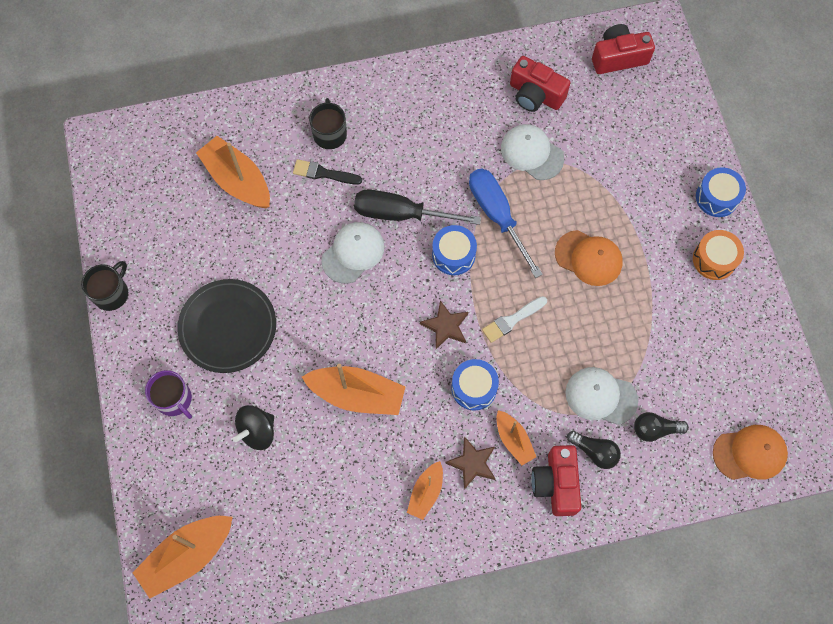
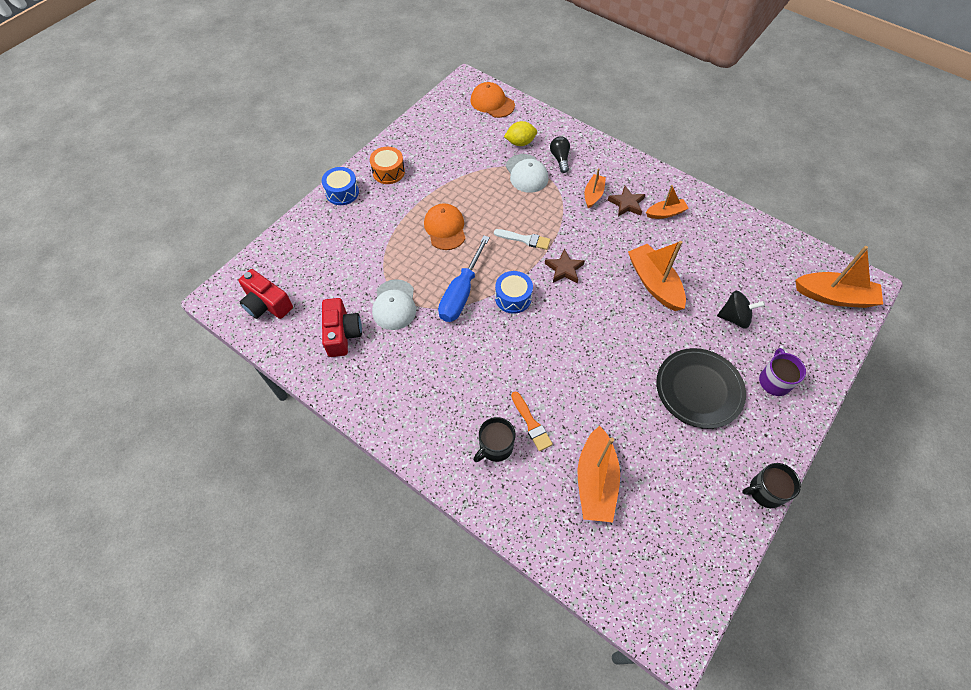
camera: 130 degrees left, 10 degrees down
black brush [293,159,362,185] -> orange brush [511,392,553,451]
white cap [321,222,384,284] -> none
black screwdriver [354,189,481,225] -> none
blue drum [451,359,499,411] -> none
red camera [531,445,581,516] -> none
black light bulb [634,412,689,442] -> yellow lemon [504,121,537,146]

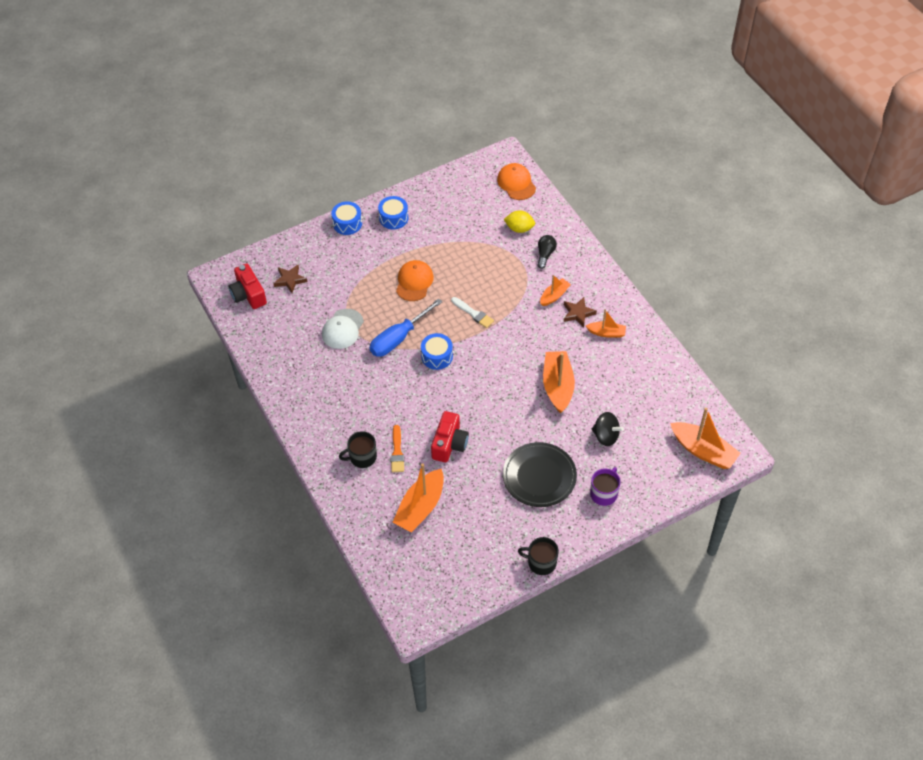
camera: 25 degrees right, 5 degrees down
red camera [322,298,362,357] -> red camera moved to [431,411,469,463]
orange drum [370,147,405,184] -> blue drum [378,196,408,229]
white cap [506,154,548,193] -> none
brown star [545,249,585,284] -> brown star moved to [273,265,308,293]

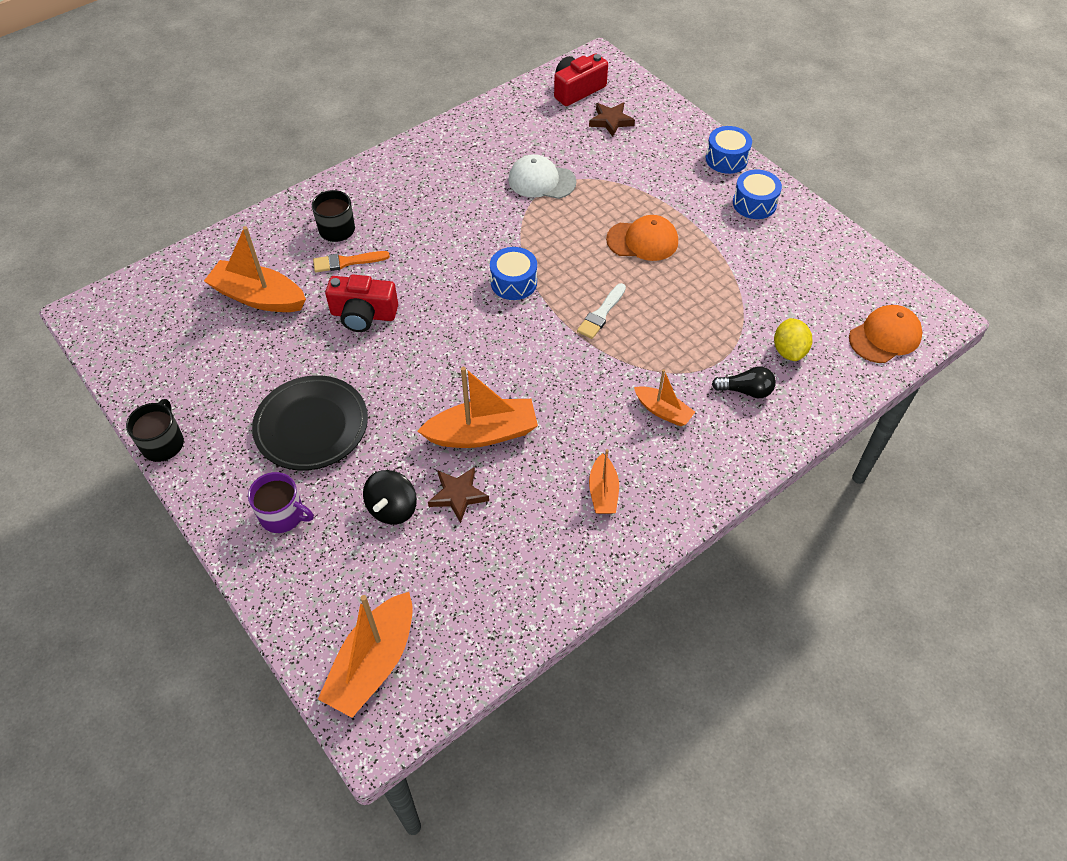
camera: 80 degrees right, 0 degrees up
blue screwdriver [370,298,442,357] -> none
brown star [564,297,597,327] -> brown star moved to [428,467,489,523]

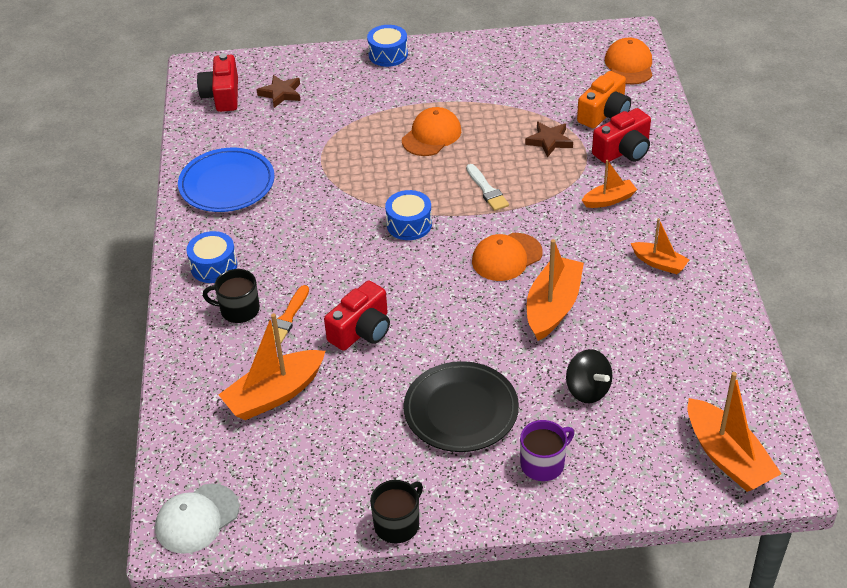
camera: 55 degrees left, 10 degrees down
black mug [126,399,184,462] -> black mug turned 90 degrees clockwise [370,480,423,543]
brown star [428,467,489,523] -> brown star moved to [525,122,573,158]
white cap [508,154,576,199] -> white cap moved to [155,484,239,554]
black light bulb [712,366,776,398] -> red camera [592,108,651,163]
blue drum [733,170,782,219] -> blue drum moved to [186,231,237,283]
yellow lemon [774,318,812,361] -> orange camera [577,71,631,128]
none -> blue plate [178,148,275,212]
none -> orange cap [472,233,543,281]

